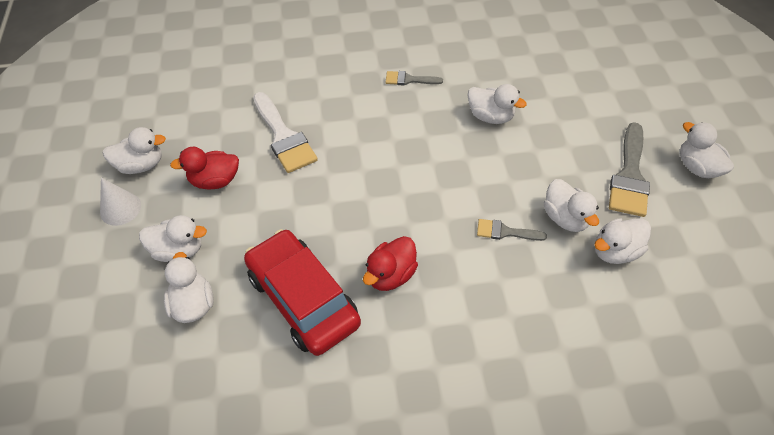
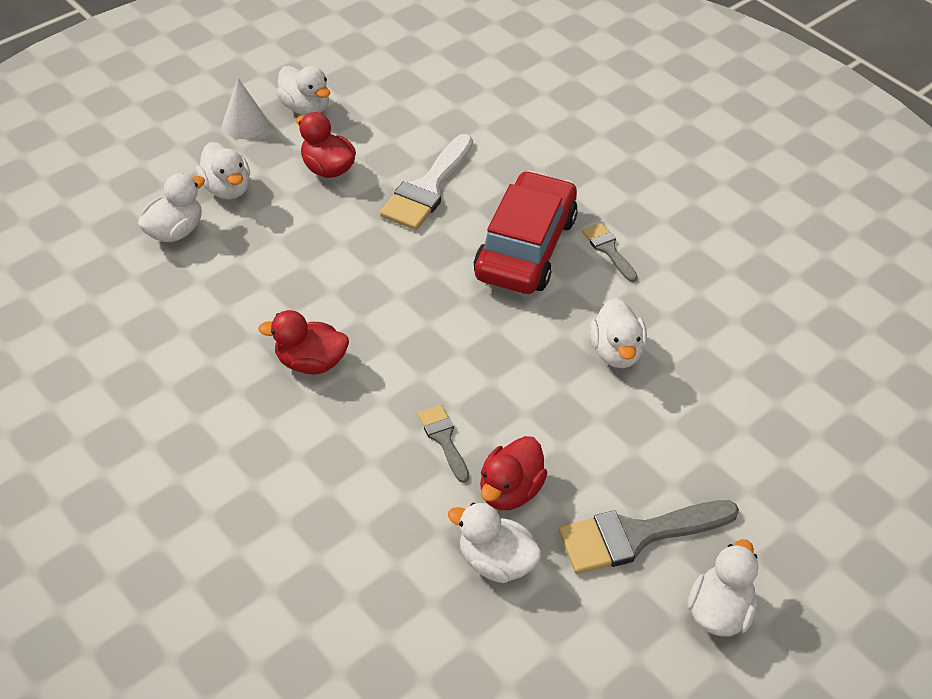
camera: 55 degrees right, 5 degrees down
red car [244,229,361,356] -> red car moved to [474,171,578,294]
white duck [544,179,599,232] -> red duck [480,436,547,510]

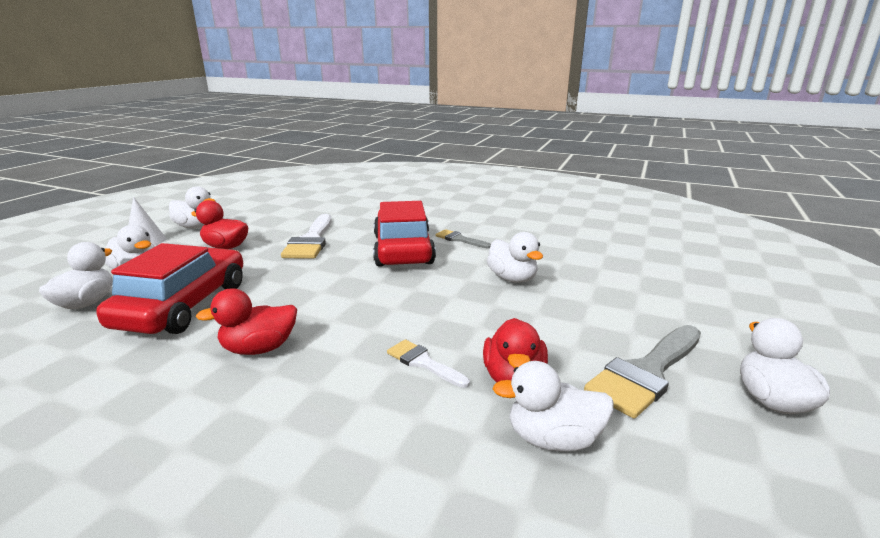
camera: 25 degrees left, 25 degrees down
grey brush [418,405,469,483] -> white brush [387,339,470,388]
none -> red car [96,243,243,334]

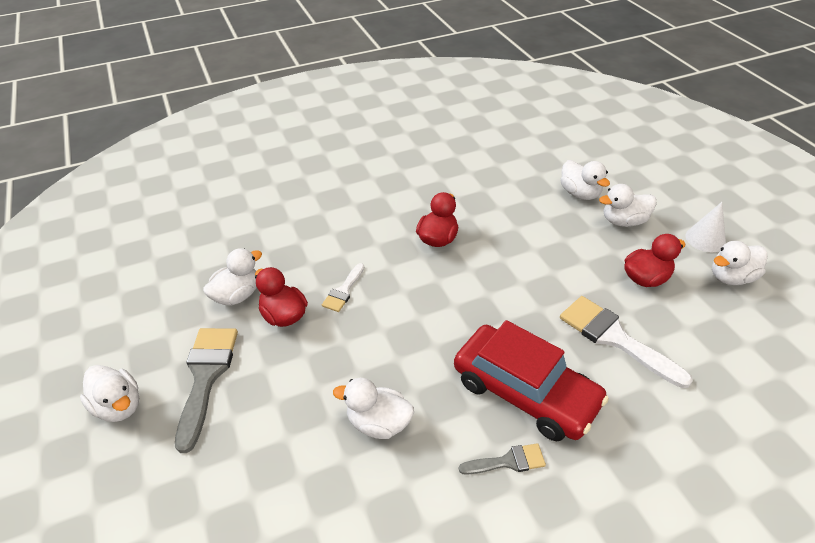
camera: 135 degrees right, 20 degrees up
red car [96,243,243,334] -> none
white brush [387,339,470,388] -> white brush turned 120 degrees clockwise [322,263,364,312]

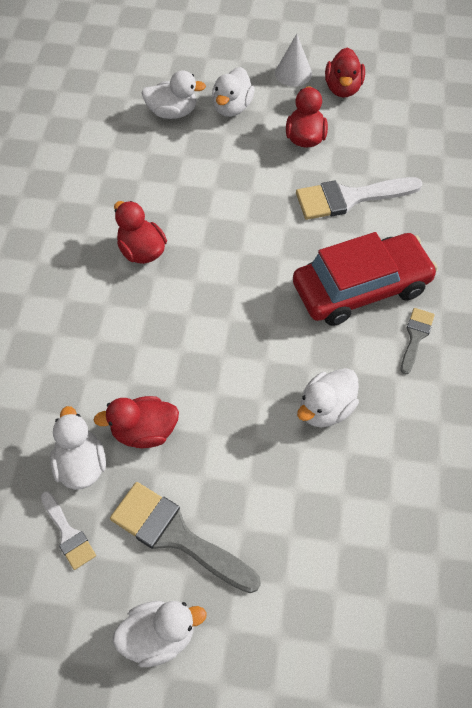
camera: 60 degrees left, 15 degrees up
white brush [322,263,364,312] -> white brush moved to [41,491,96,570]
white duck [712,241,768,285] -> red duck [325,47,365,98]

